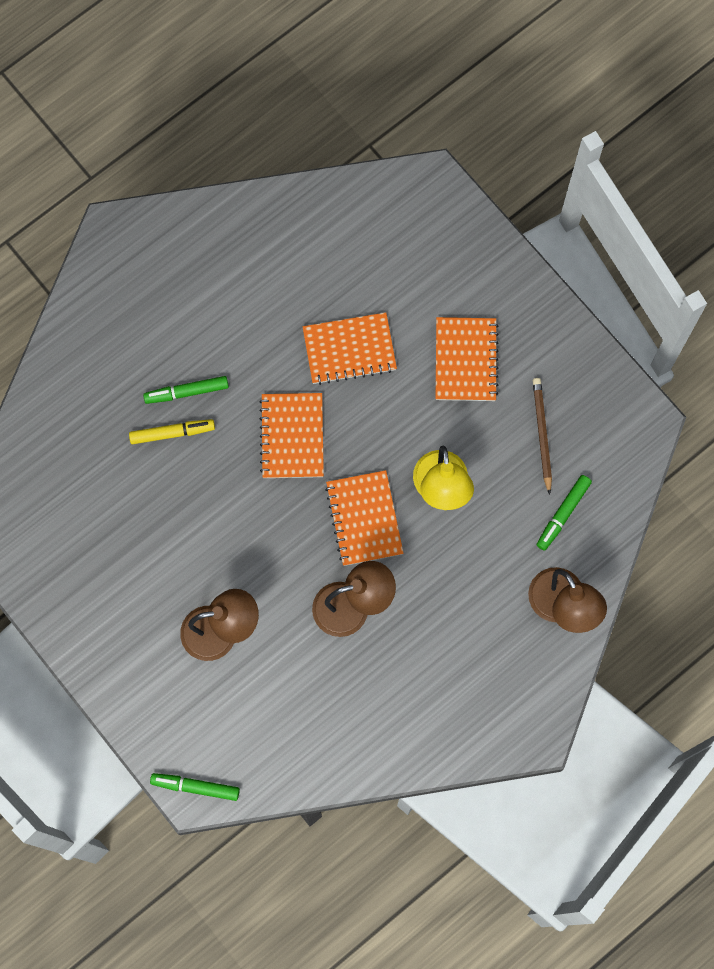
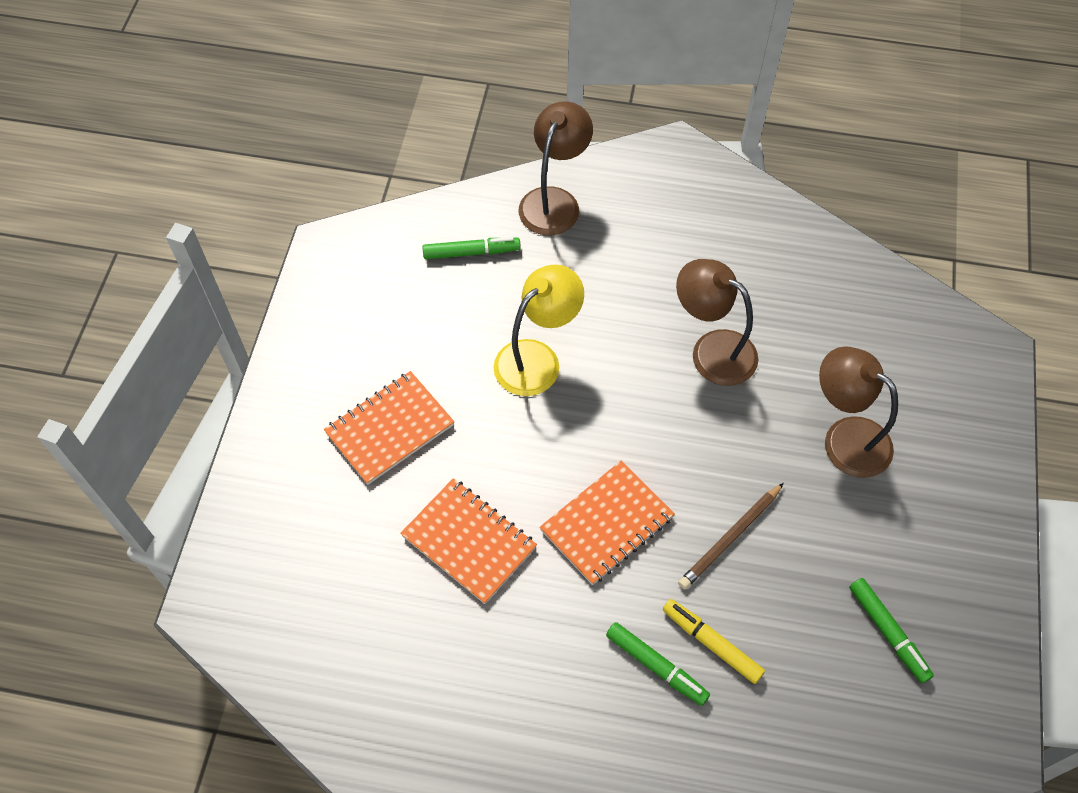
camera: 130 degrees left, 15 degrees down
green marker [150,773,240,801] -> green marker moved to [849,578,934,683]
orange notebook [325,470,404,566] -> none
brown pencil [533,378,552,495] -> brown pencil moved to [678,483,784,589]

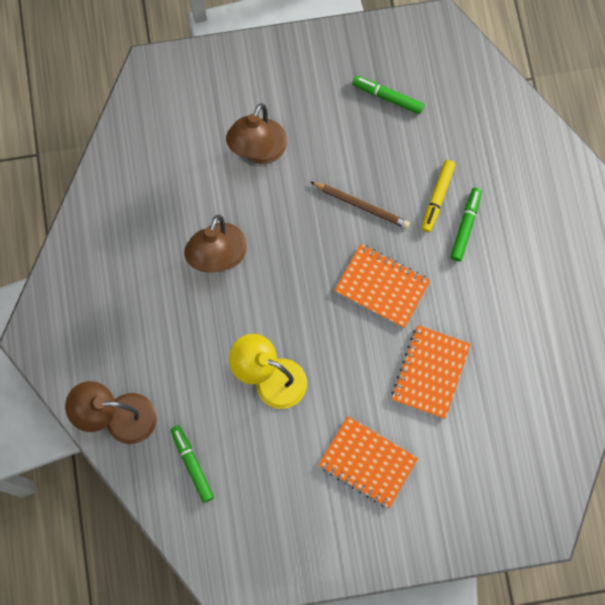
camera: 110 degrees left, 15 degrees up
green marker [849,578,934,683] -> green marker turned 105 degrees counterclockwise [352,76,424,114]

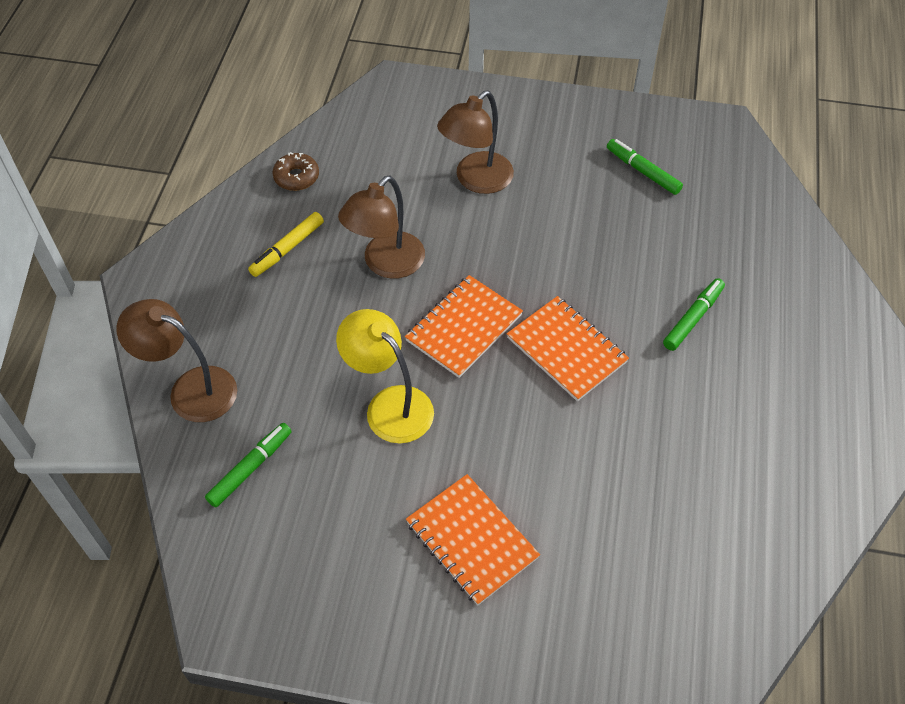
camera: 20 degrees right, 20 degrees down
green marker [171,425,214,503] -> green marker turned 45 degrees clockwise [205,423,292,508]
brown pencil [311,182,410,229] -> none
orange notebook [391,325,471,419] -> orange notebook moved to [405,275,523,378]
yellow marker [421,160,456,232] -> yellow marker moved to [248,212,324,277]
none -> brown donut [272,152,319,191]

